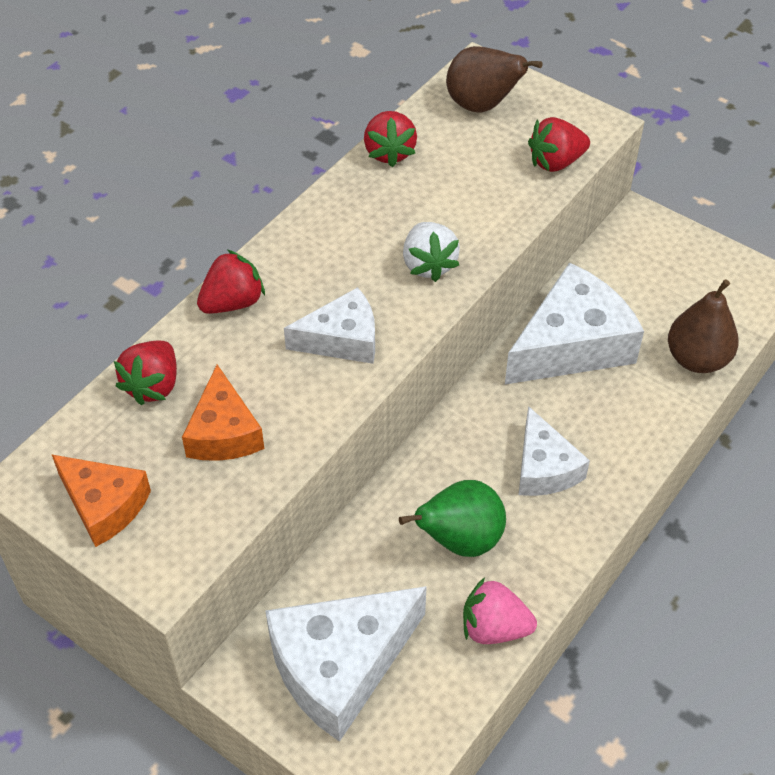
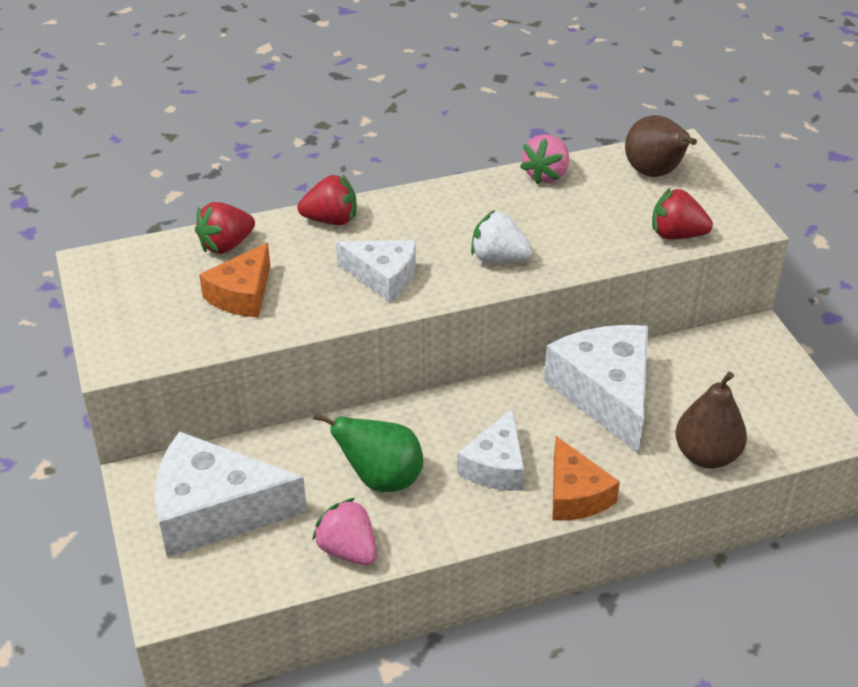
camera: 35 degrees right, 10 degrees down
orange cheese [51,454,151,547] -> orange cheese moved to [552,436,620,521]
red strawberry [364,111,417,167] -> pink strawberry [520,134,569,185]
white strawberry [403,222,460,282] -> white strawberry turned 90 degrees clockwise [471,210,533,263]
white cheese [505,262,644,384] -> white cheese turned 105 degrees counterclockwise [544,325,648,454]

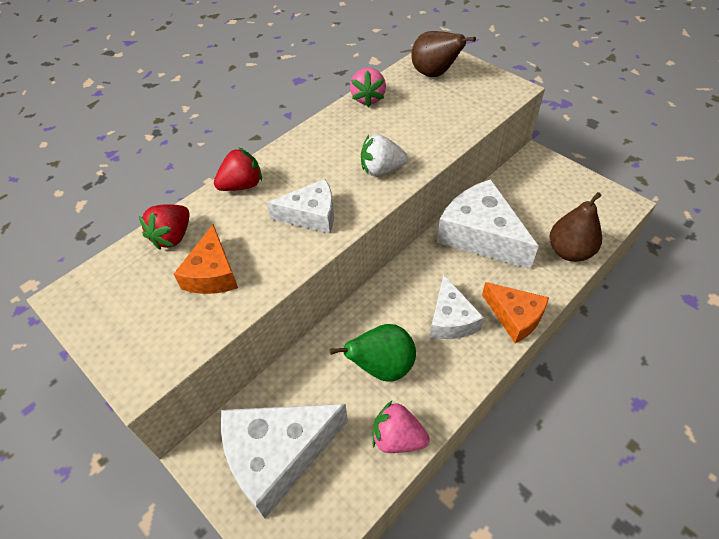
camera: 25 degrees left, 10 degrees up
red strawberry [652,188,713,240] -> none

